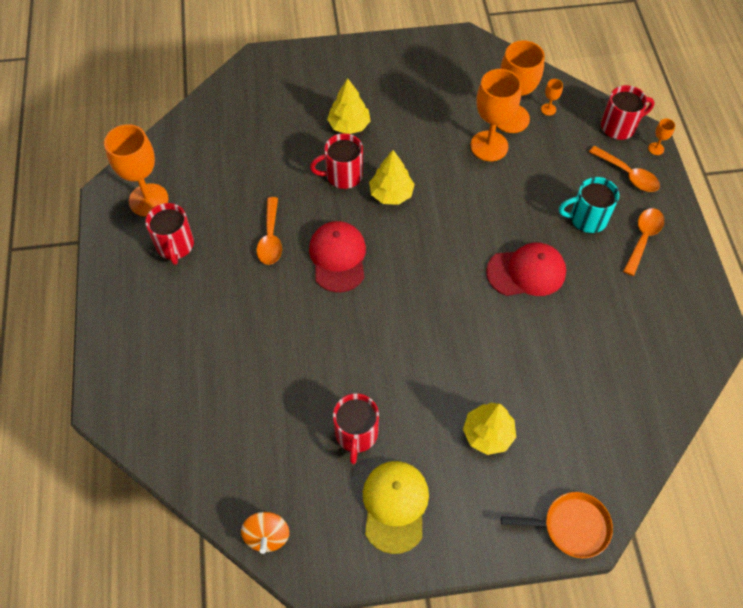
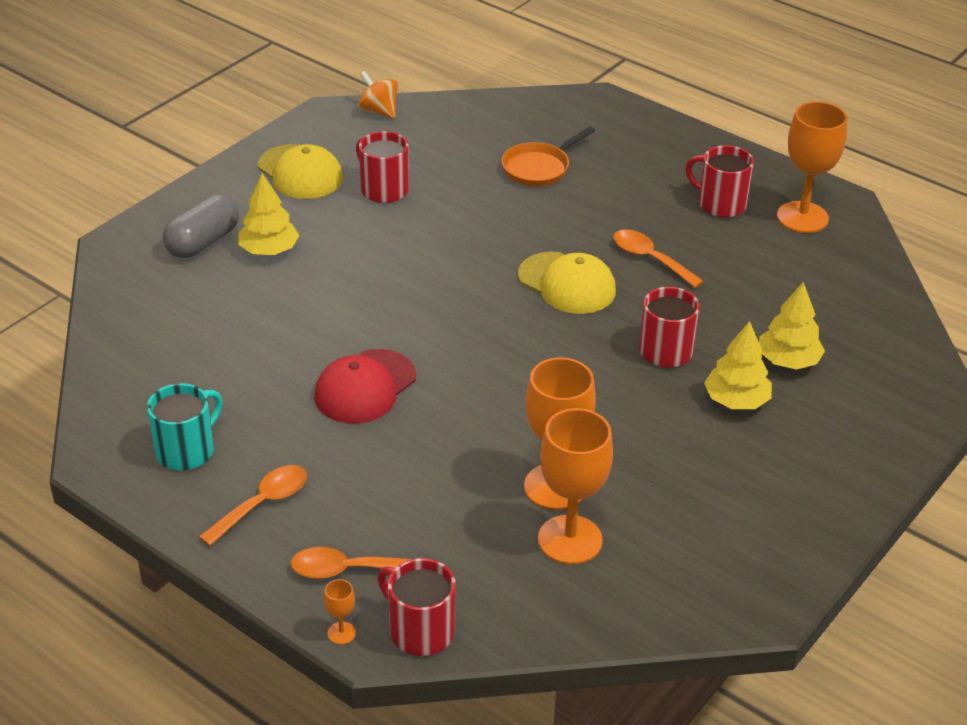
camera: 135 degrees right, 20 degrees down
red cap [309,221,366,292] -> yellow cap [518,252,616,314]
yellow tree [369,150,415,205] -> yellow tree moved to [759,282,825,370]
orange pan [501,492,613,558] -> orange pan moved to [501,127,595,186]
orange goblet [541,79,563,116] -> none
turquoise mug [559,177,619,233] -> turquoise mug moved to [147,383,223,470]
red mug [601,85,655,140] -> red mug turned 105 degrees clockwise [377,558,456,656]
orange spoon [623,208,664,276] -> orange spoon turned 120 degrees counterclockwise [199,465,307,546]
none -> grey capsule [163,194,239,258]

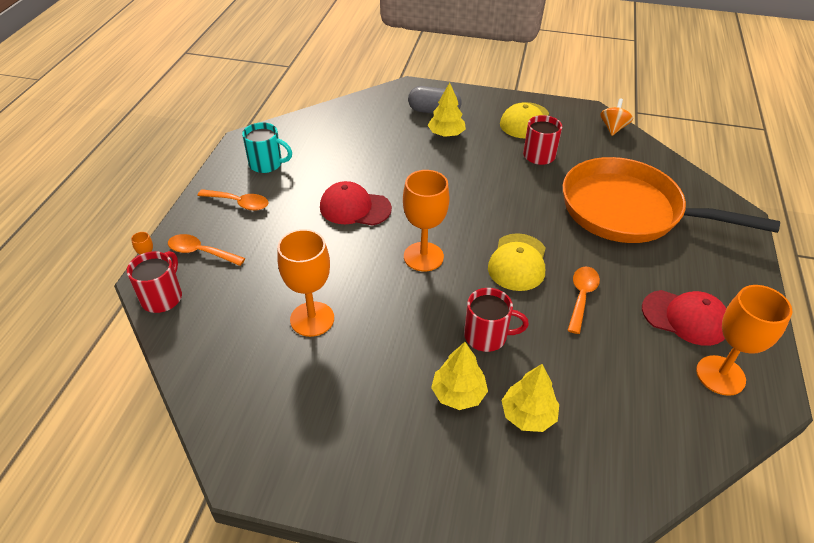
camera: 65 degrees right, 5 degrees up
orange spoon [290,547,412,579] -> orange spoon turned 45 degrees counterclockwise [168,234,245,266]
orange pan [501,127,595,186] -> orange pan [563,157,780,243], size x2.33
orange goblet [538,408,613,564] -> orange goblet moved to [403,170,450,271]
red mug [685,145,754,218] -> red cap [642,290,727,346]

